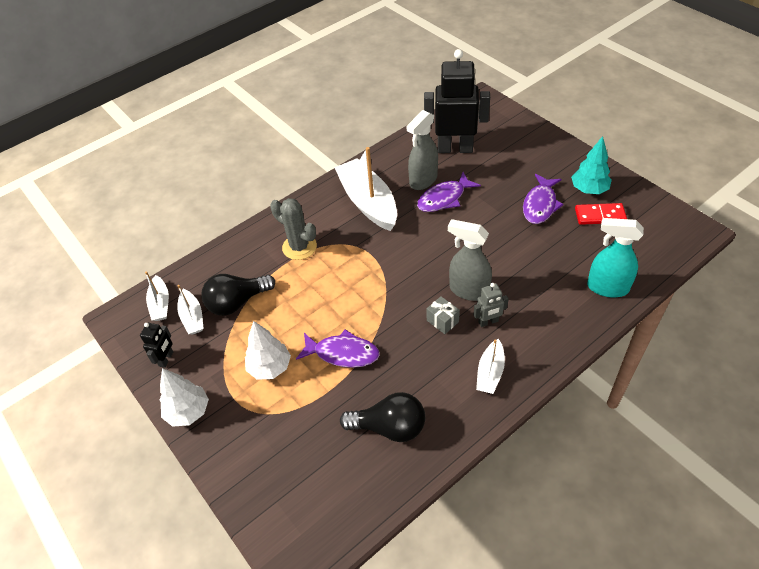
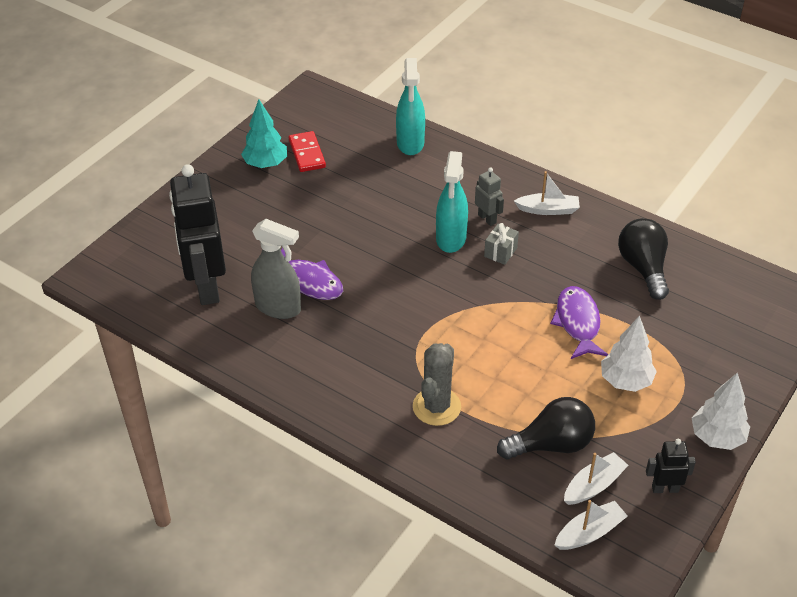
camera: 110 degrees left, 5 degrees down
black light bulb [201,274,275,316] -> black light bulb turned 60 degrees counterclockwise [497,397,595,459]
white boat [334,147,397,231] -> none
grey spray bottle [448,219,492,301] -> turquoise spray bottle [436,151,468,253]
purple fish [523,174,564,224] -> none

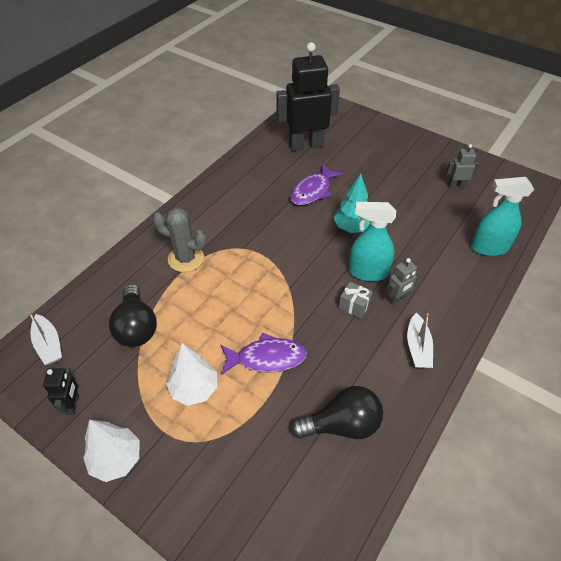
camera: 90 degrees right, 5 degrees up
turquoise tree [241,99,287,168] -> turquoise tree moved to [333,174,370,233]
grey spray bottle [251,219,301,319] -> none
red domino [289,131,326,172] -> grey robot [446,144,479,188]
white boat [564,452,629,505] -> none

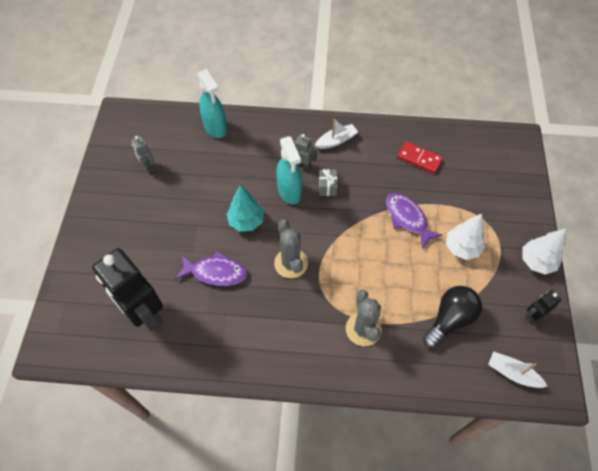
camera: 120 degrees left, 10 degrees up
white boat [28,311,62,365] -> white boat turned 90 degrees counterclockwise [488,351,548,388]
black light bulb [290,386,383,439] -> red domino [398,141,443,173]
none -> grey cactus [274,220,308,278]

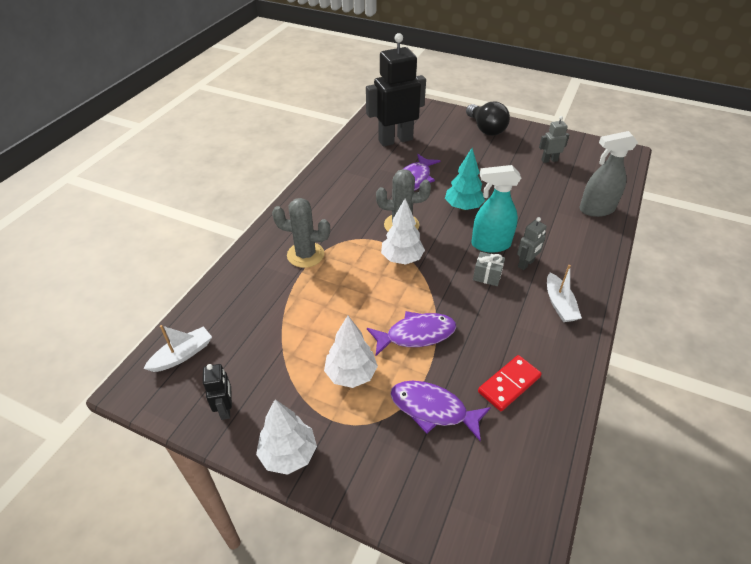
camera: 110 degrees right, 15 degrees down
turquoise spray bottle [197,69,227,138] -> grey spray bottle [580,131,638,217]
black light bulb [423,286,482,348] -> black light bulb moved to [466,101,510,136]
none -> white tree [381,199,425,264]
none -> purple fish [391,381,491,441]

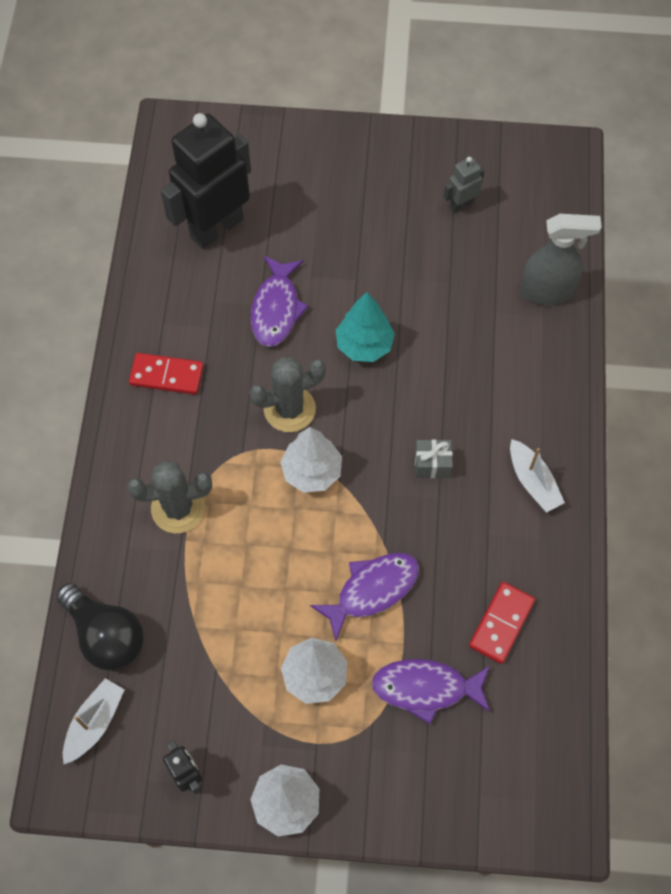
camera: 20 degrees left, 20 degrees up
black light bulb [466,101,510,136] -> black light bulb moved to [56,583,144,670]
turquoise spray bottle [471,165,521,253] -> none
grey robot [517,217,547,270] -> none
grey spray bottle [580,131,638,217] -> grey spray bottle turned 150 degrees counterclockwise [520,214,602,305]
none -> red domino [129,353,204,395]

